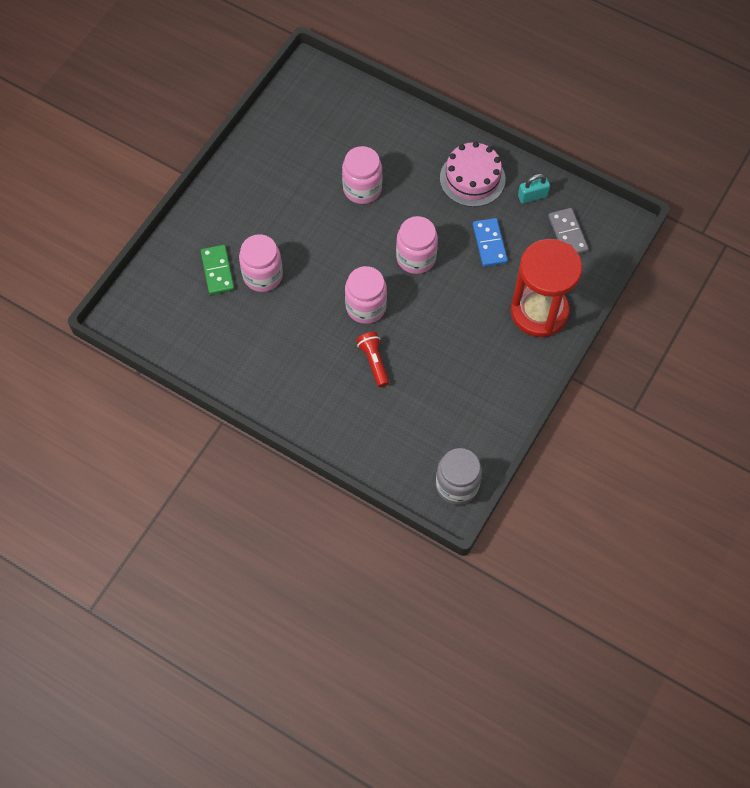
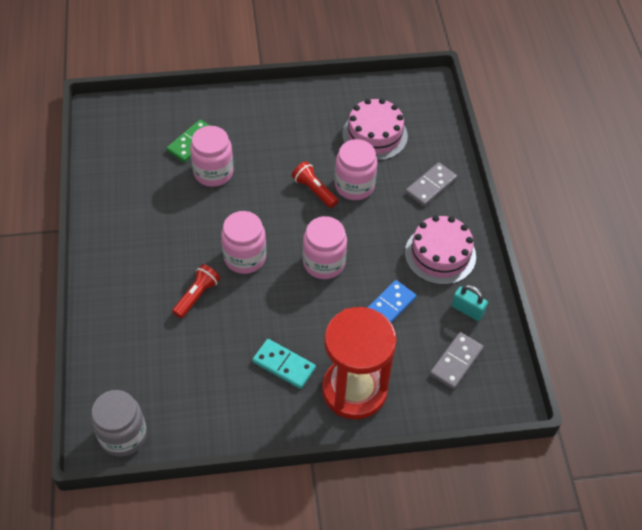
camera: 50 degrees right, 10 degrees down
none -> turquoise domino [252,339,316,389]
none -> red flashlight [292,161,338,208]
none -> pink cake [342,98,408,161]
none -> grey domino [405,162,457,207]

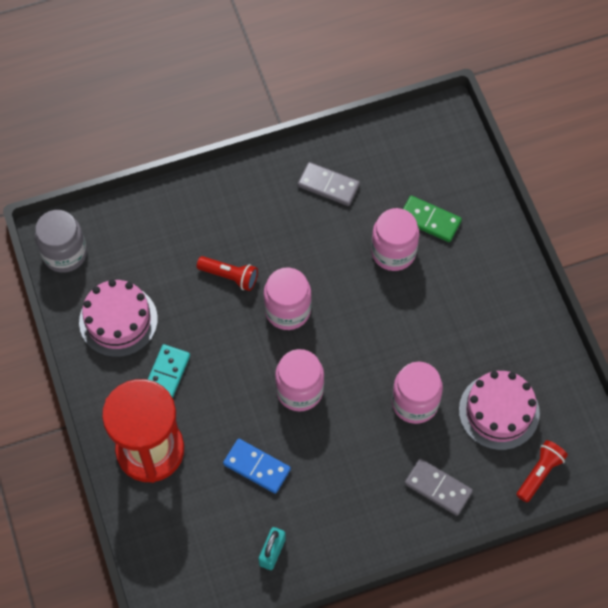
camera: 80 degrees right, 10 degrees up
red flashlight [292,161,338,208] -> red flashlight moved to [516,440,568,502]
pink cake [405,215,476,285] -> pink cake moved to [79,279,158,357]
grey domino [430,332,484,389] -> grey domino moved to [298,162,360,206]

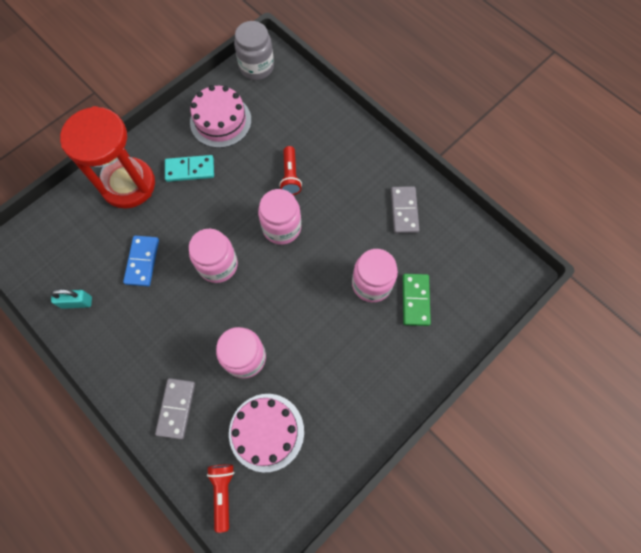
camera: 65 degrees right, 5 degrees up
red flashlight [516,440,568,502] -> red flashlight turned 105 degrees counterclockwise [207,464,235,533]

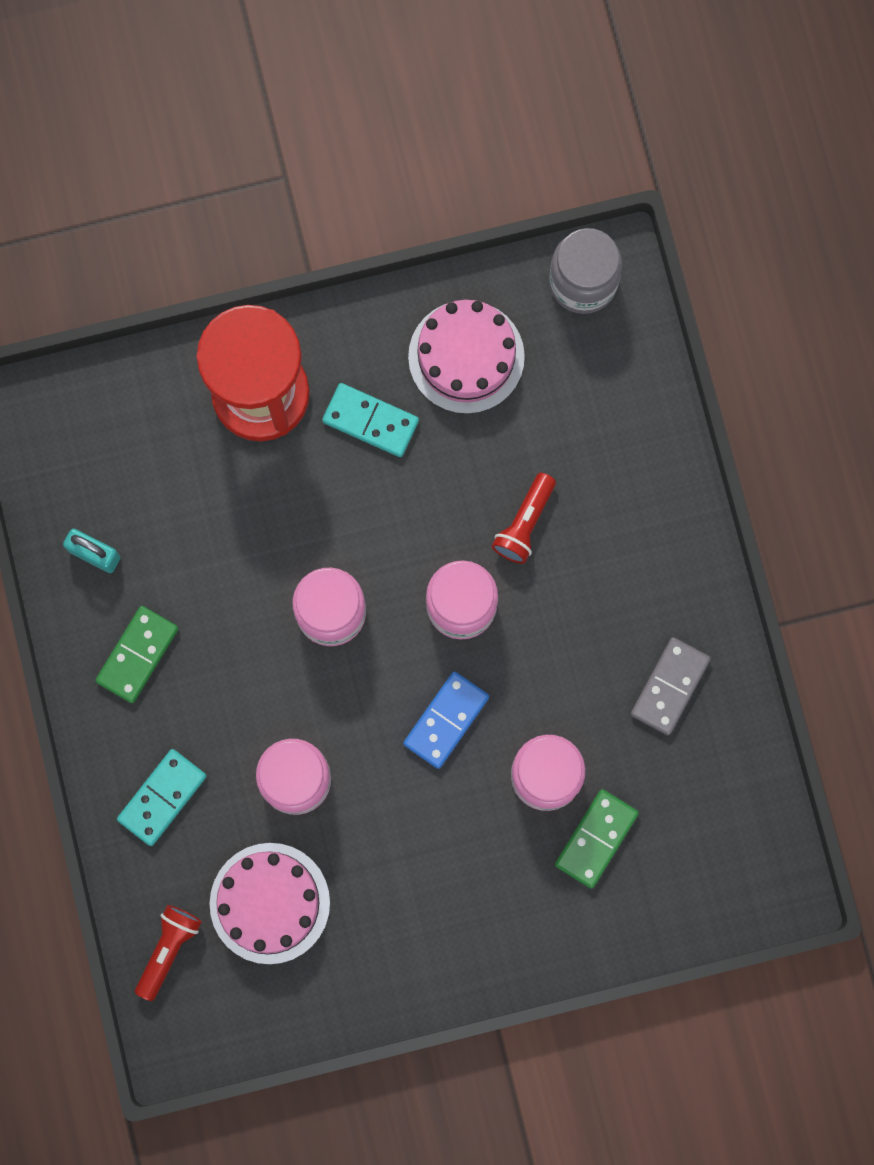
camera: 30 degrees right, 10 degrees up
blue domino [123,236,159,286] -> blue domino moved to [403,672,489,769]
grey domino [155,378,195,439] -> turquoise domino [117,749,207,846]
none -> green domino [95,606,179,703]

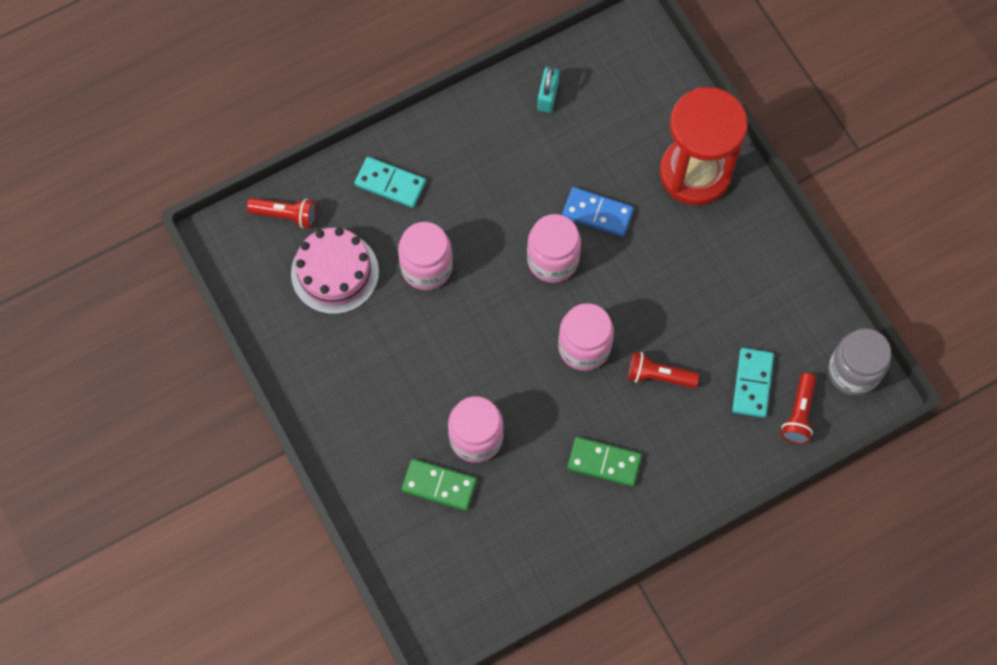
camera: 75 degrees right, 10 degrees down
green domino [95,606,179,703] -> green domino moved to [567,437,642,487]
turquoise domino [322,383,419,457] -> turquoise domino moved to [732,348,774,418]
blue domino [403,672,489,769] -> blue domino moved to [562,187,634,237]
pink cake [408,300,525,414] -> none
grey domino [631,637,711,735] -> none
none -> red flashlight [781,373,816,444]

